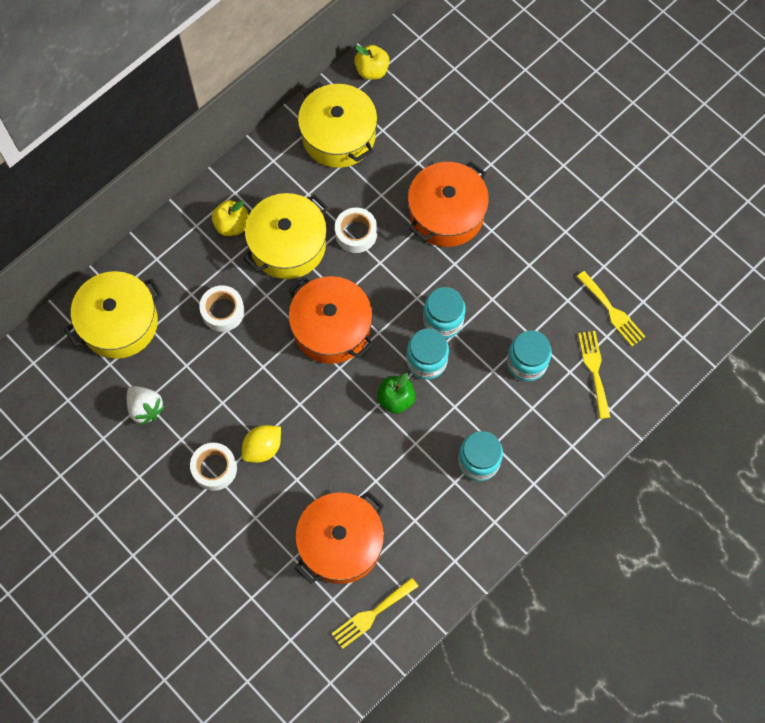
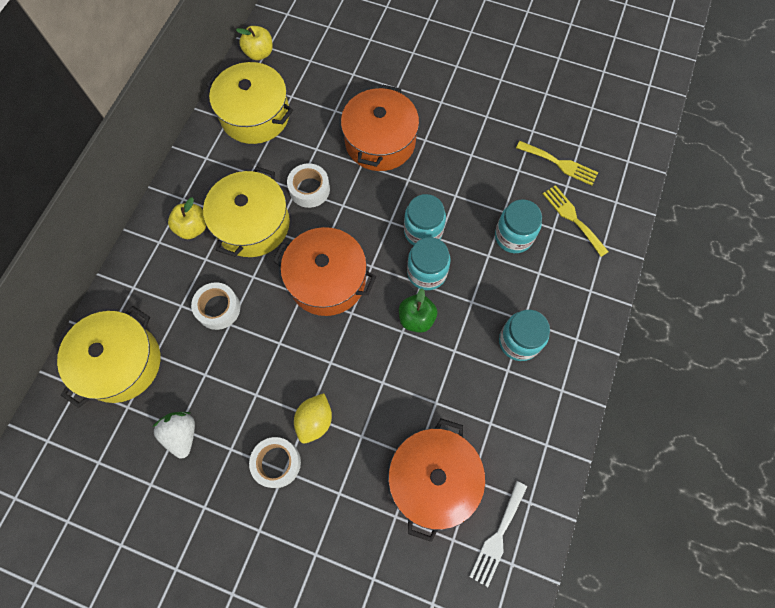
camera: 25 degrees left, 0 degrees up
white strawberry [127,386,165,426] -> white strawberry turned 135 degrees counterclockwise [152,412,195,459]
yellow fork [331,578,419,649] -> white fork [469,481,527,587]

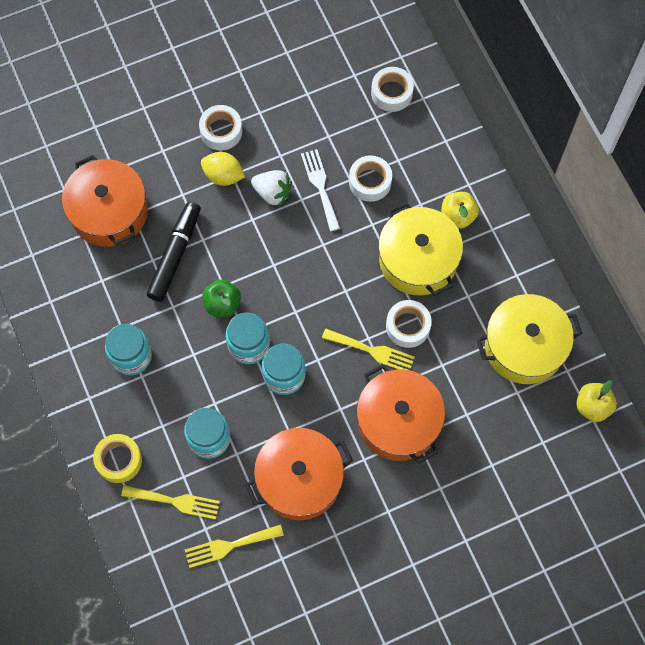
camera: 135 degrees right, 0 degrees up
yellow pot [57,306,160,408] -> white tape [371,67,414,112]
white strawberry [152,412,195,459] -> white strawberry moved to [251,170,292,207]
orange pot [273,227,376,316] -> orange pot moved to [245,428,353,520]
yellow lemon [294,393,332,443] -> yellow lemon turned 45 degrees counterclockwise [201,152,245,186]
white fork [469,481,527,587] -> white fork moved to [301,149,340,231]
none -> yellow tape [93,434,142,483]
none -> black marker [147,202,201,302]
none -> yellow fork [322,329,415,370]

